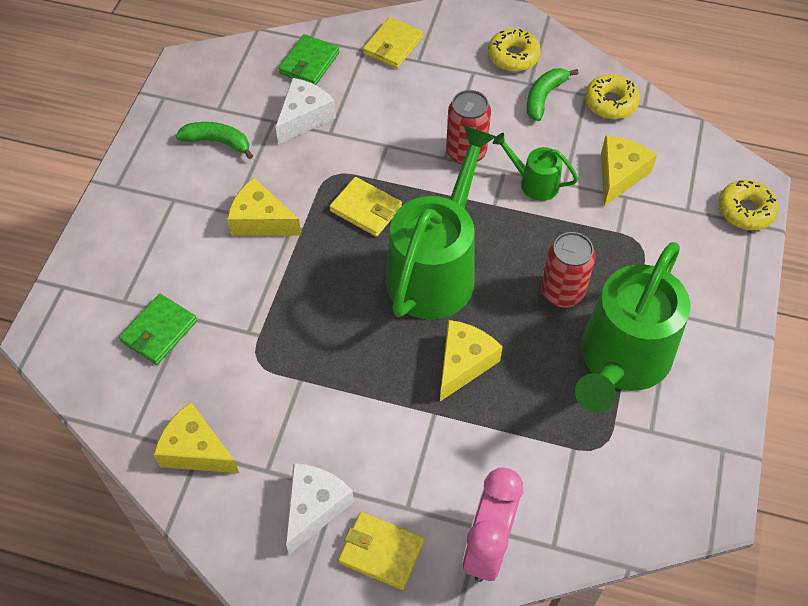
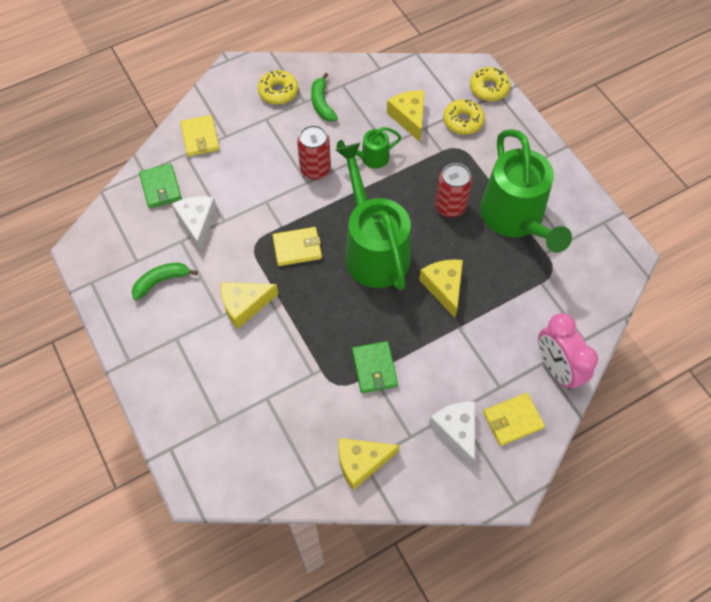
camera: 45 degrees left, 5 degrees up
green wallet [119,294,197,365] -> green wallet moved to [352,341,398,393]
yellow donut [585,74,640,119] -> yellow donut moved to [443,99,485,135]

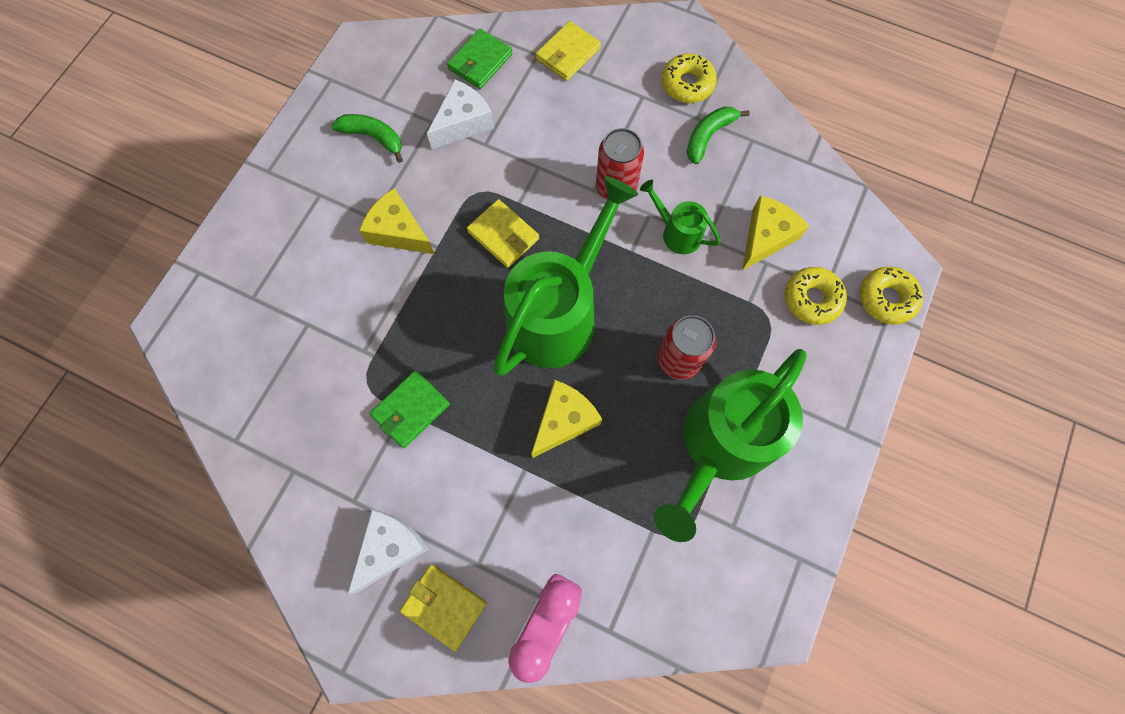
camera: 55 degrees right, 10 degrees up
yellow cheese [338,438,400,490] -> none

